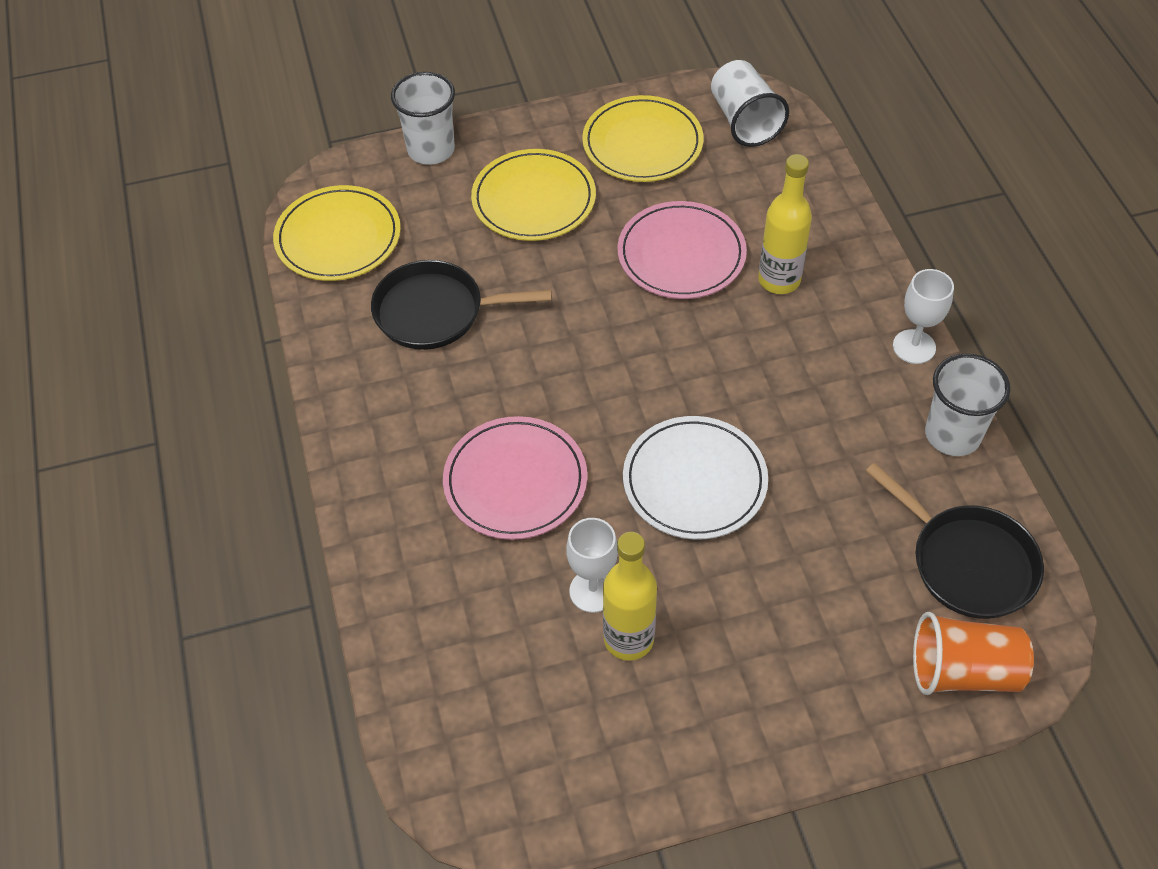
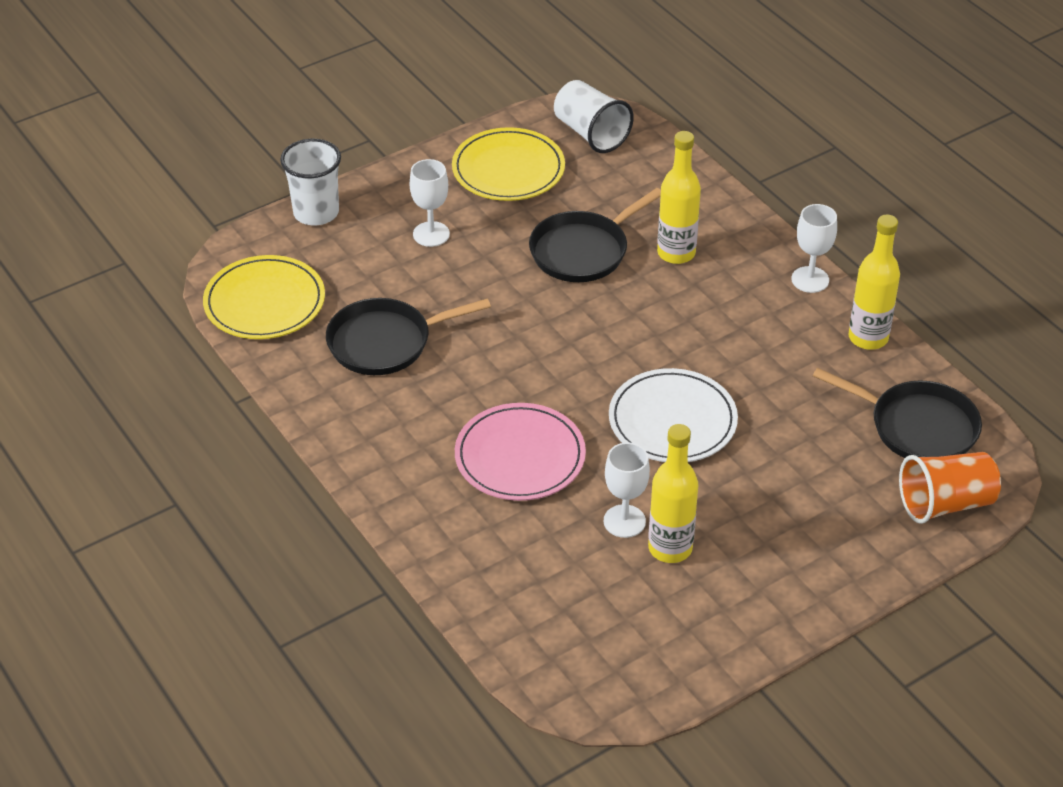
camera: 20 degrees left, 10 degrees down
yellow plate [471,149,596,241] -> white goblet [410,159,450,247]
pink plate [617,201,747,299] -> black pan [529,188,661,282]
white cup [925,353,1010,456] -> yellow bottle [848,215,900,350]

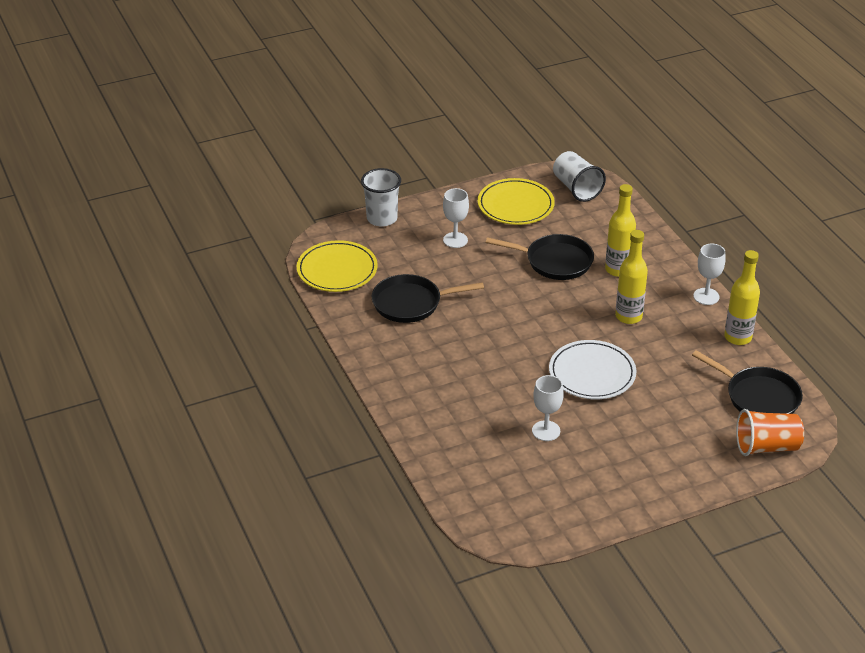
camera: 10 degrees right, 5 degrees down
pink plate [455,403,586,501] -> none
black pan [529,188,661,282] -> black pan turned 135 degrees counterclockwise [486,234,594,280]
yellow bottle [648,424,698,563] -> yellow bottle moved to [615,230,648,324]

